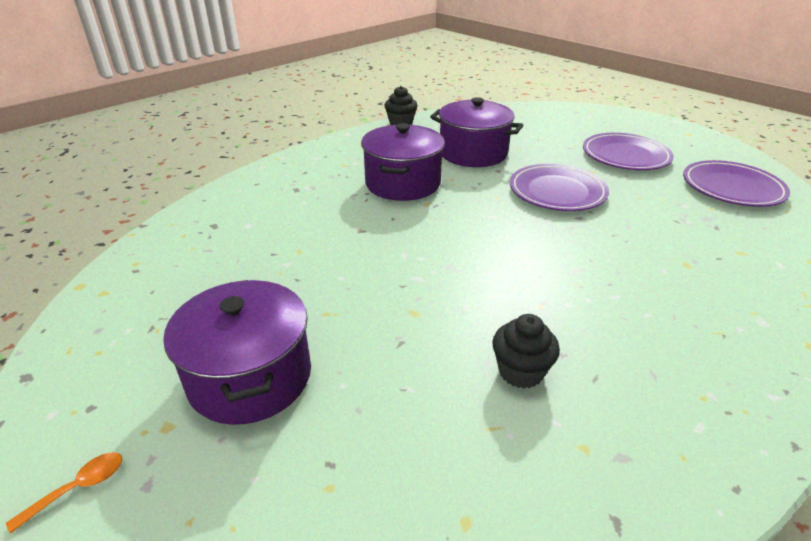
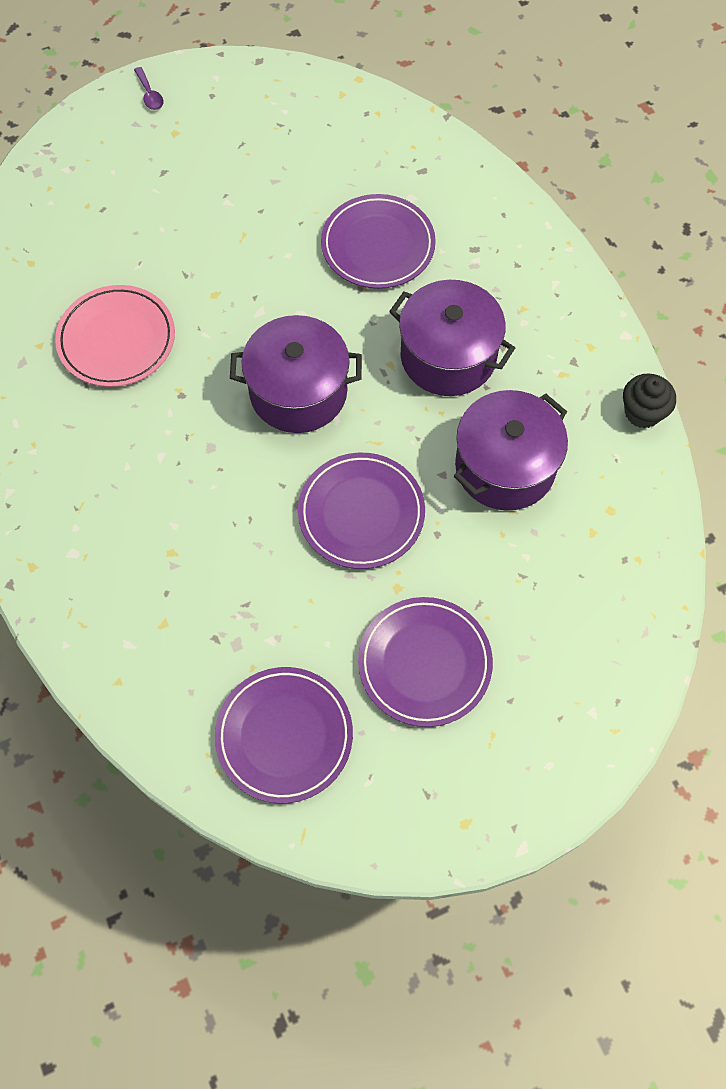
camera: 110 degrees right, 30 degrees up
orange spoon [6,452,122,534] -> purple spoon [134,67,163,110]
purple pot [163,280,311,425] -> purple pot moved to [230,315,362,433]
black cupcake [492,314,560,389] -> pink plate [55,285,175,387]
none -> purple plate [321,194,436,289]

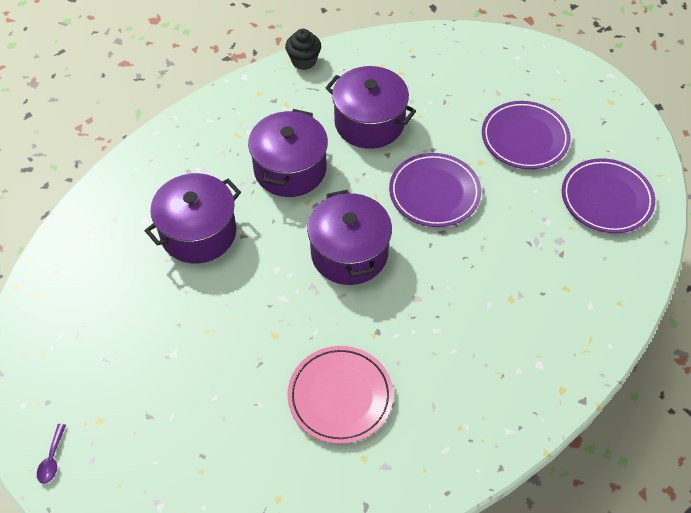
camera: 105 degrees left, 10 degrees down
purple spoon [134,67,163,110] -> purple spoon turned 135 degrees clockwise [37,424,66,484]
purple plate [321,194,436,289] -> purple pot [145,173,241,263]

